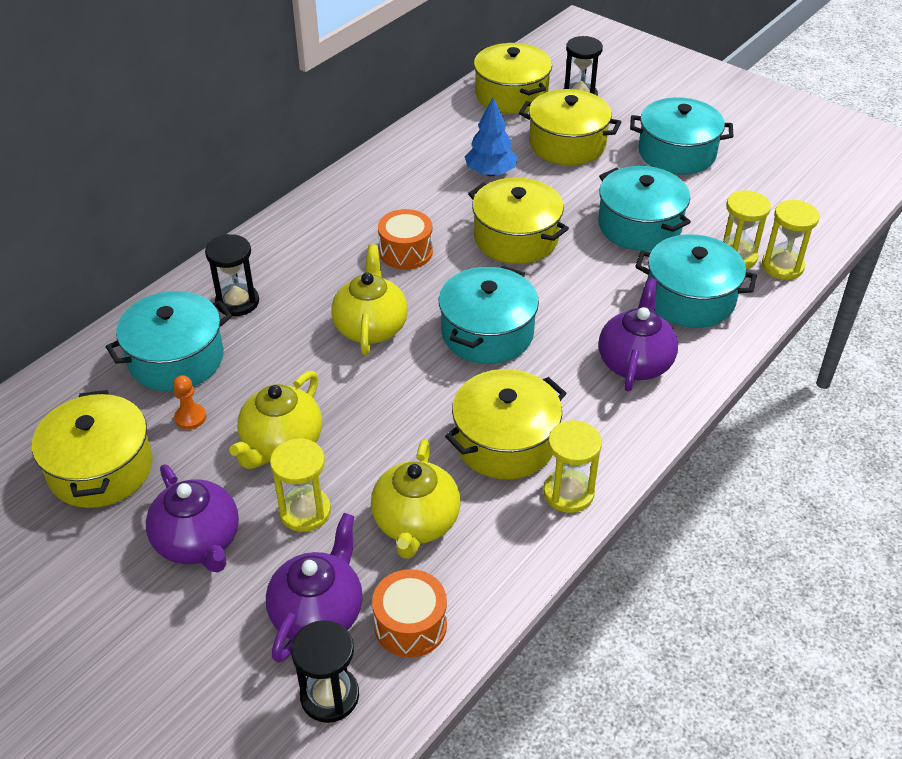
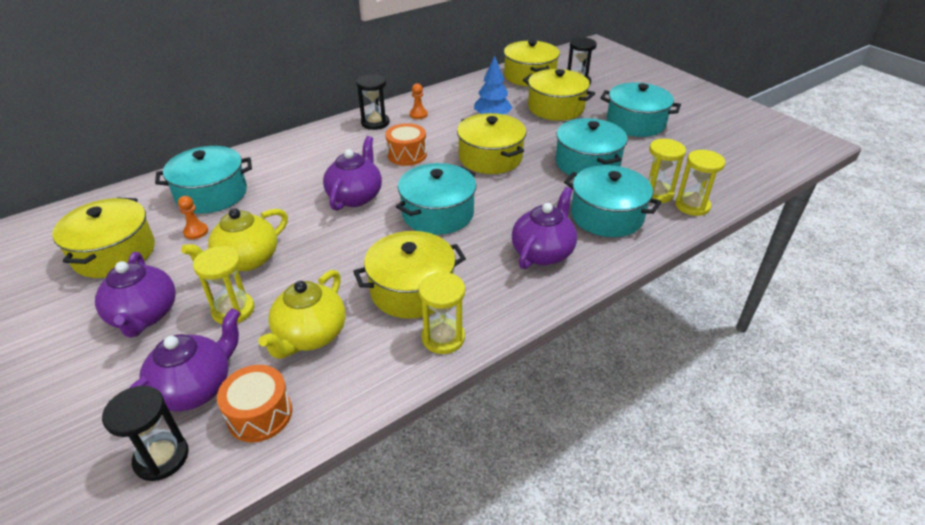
camera: 15 degrees right, 5 degrees down
black hourglass [205,234,259,316] -> black hourglass moved to [356,74,390,130]
yellow teapot [331,244,408,355] -> purple teapot [323,136,382,211]
none -> orange pawn [410,83,428,119]

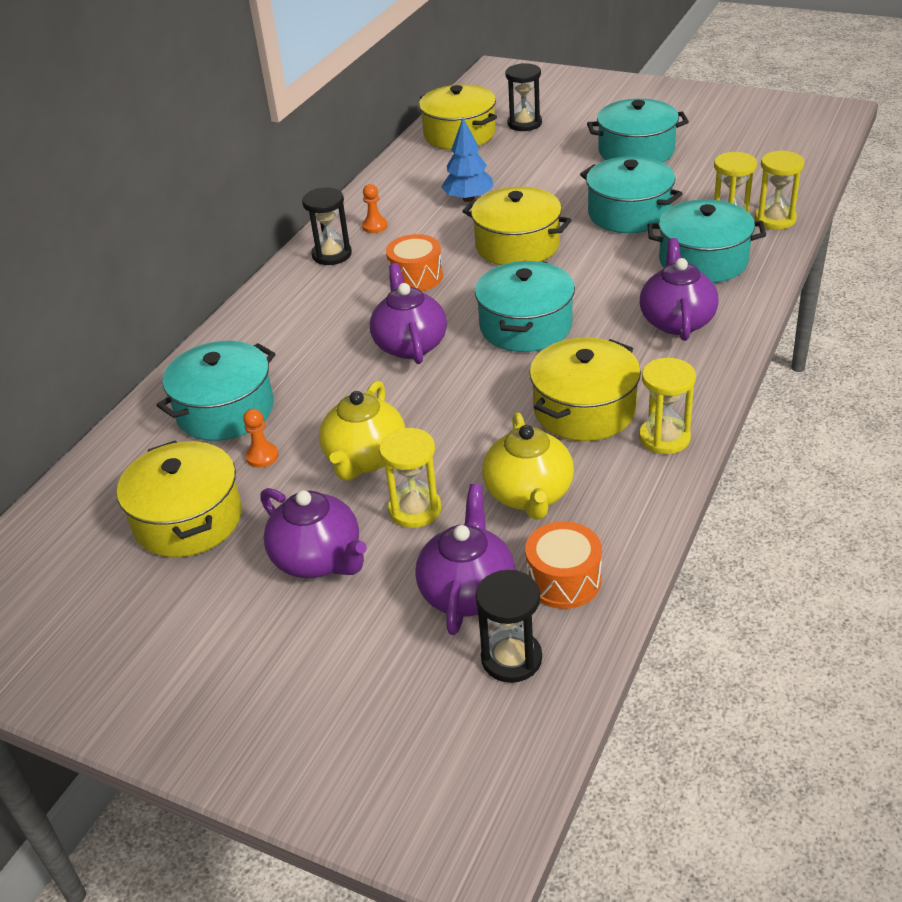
camera: 25 degrees left, 0 degrees up
yellow pot [523,69,595,121] -> none

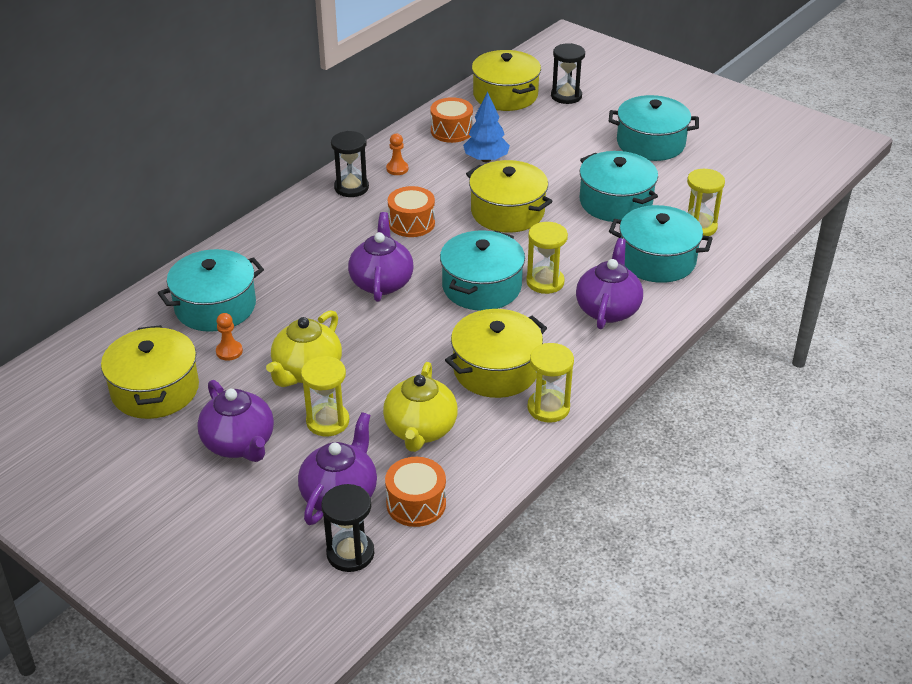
camera: 10 degrees right, 0 degrees up
yellow hourglass [755,150,804,230] -> yellow hourglass moved to [526,222,568,294]
none -> orange drum [430,97,473,143]

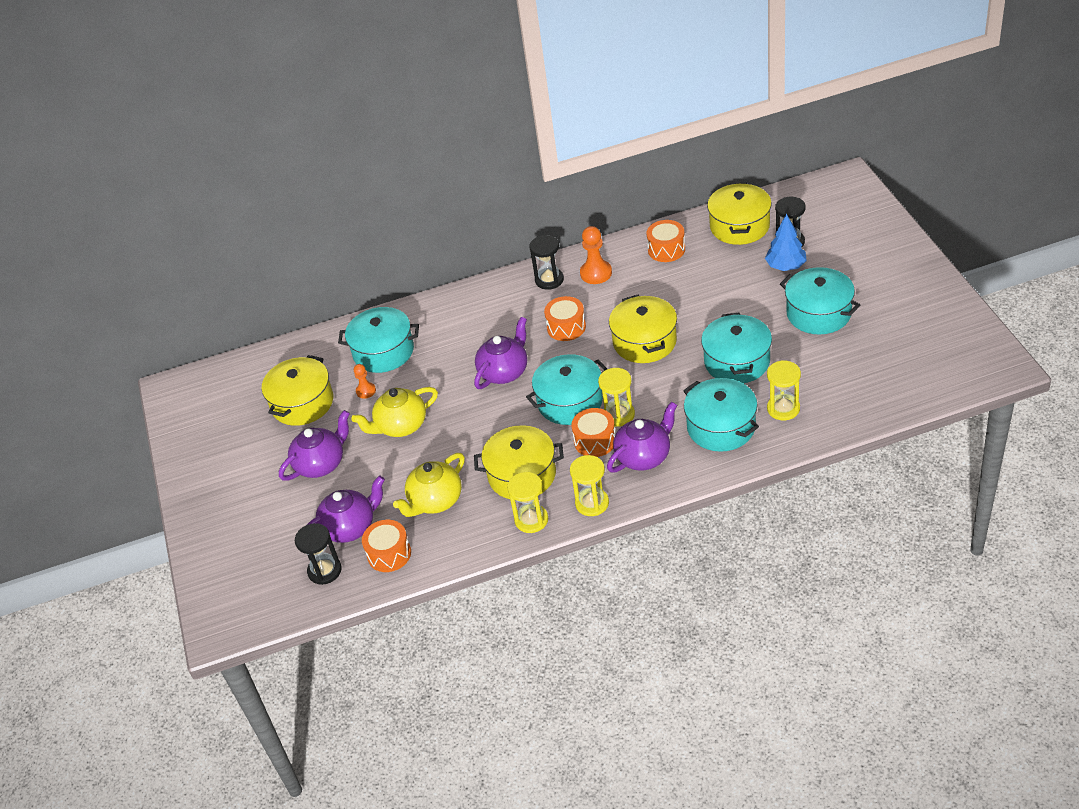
camera: 40 degrees right, 5 degrees up
purple teapot [197,380,274,462] -> purple teapot turned 135 degrees counterclockwise [279,410,350,481]
yellow hourglass [301,356,349,436] -> yellow hourglass moved to [570,455,609,516]
orange pawn [386,134,408,175] -> orange pawn [580,226,612,284], size x1.68
blue tree [463,91,510,162] -> blue tree moved to [765,214,807,271]
none -> orange drum [571,408,616,457]

